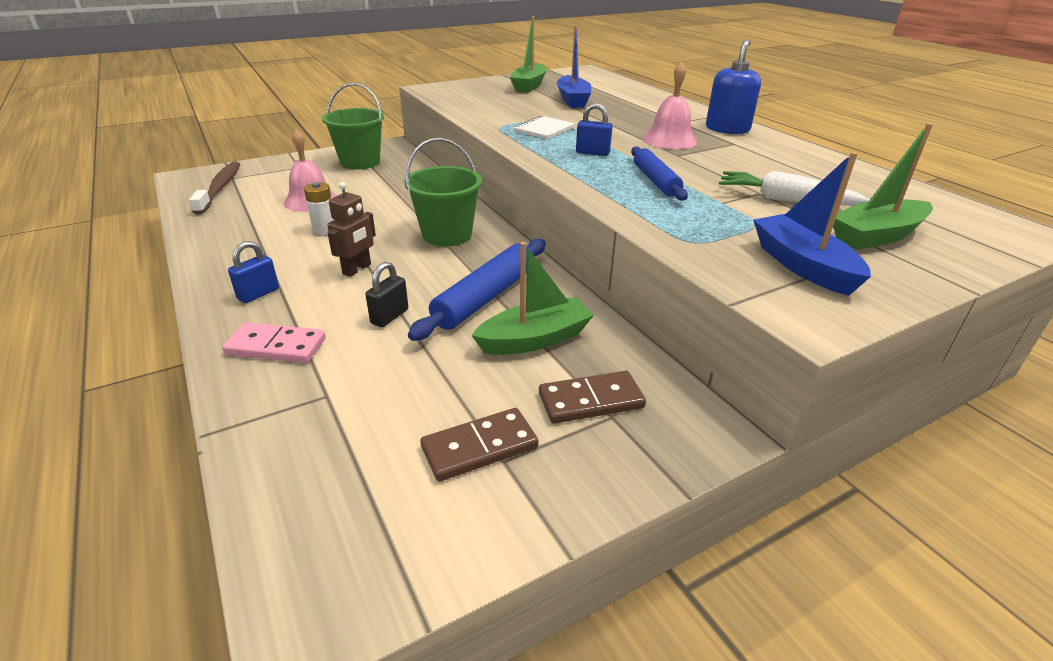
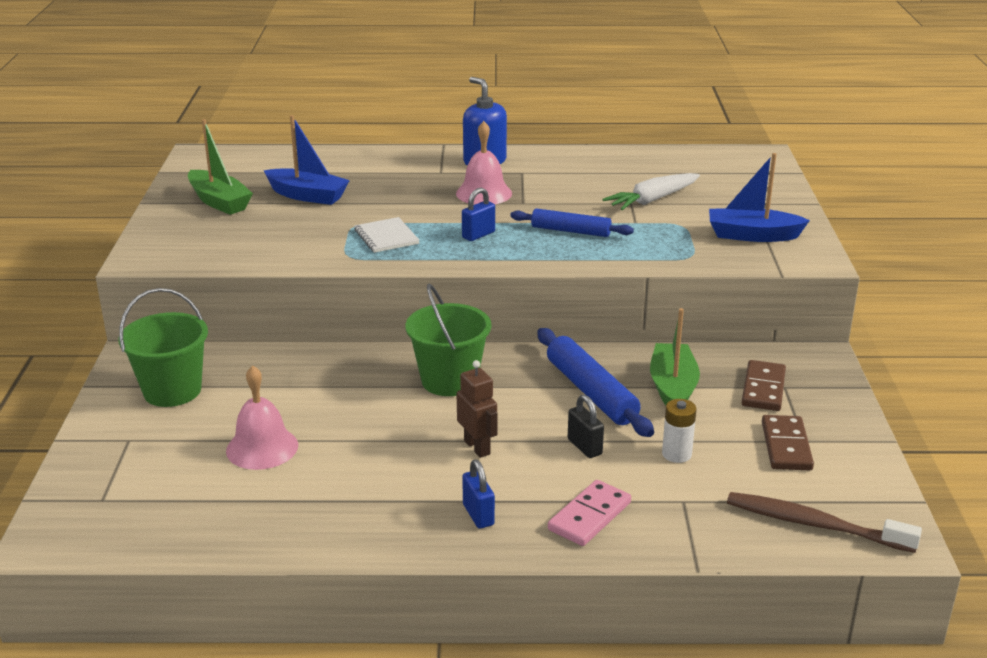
camera: 60 degrees left, 5 degrees down
brown toothbrush [189,162,240,215] -> brown toothbrush moved to [727,492,922,553]
white battery [304,182,335,235] -> white battery moved to [662,399,696,463]
green boat [833,123,933,250] -> none

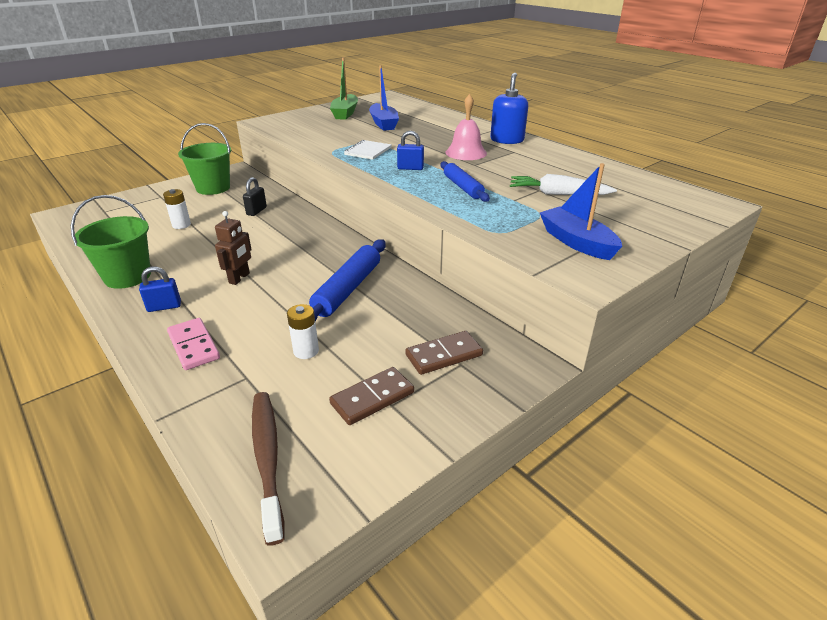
camera: 50 degrees right, 5 degrees up
pink bell [226,365,298,470] -> white battery [163,189,191,229]
green bucket [406,283,491,396] -> green bucket moved to [71,195,151,289]
blue padlock [462,460,495,529] -> blue padlock turned 45 degrees clockwise [139,267,181,312]
pink domino [548,480,631,546] -> pink domino turned 60 degrees clockwise [167,318,220,370]
black padlock [568,395,604,458] -> black padlock moved to [243,177,267,216]
green boat [650,308,700,406] -> none

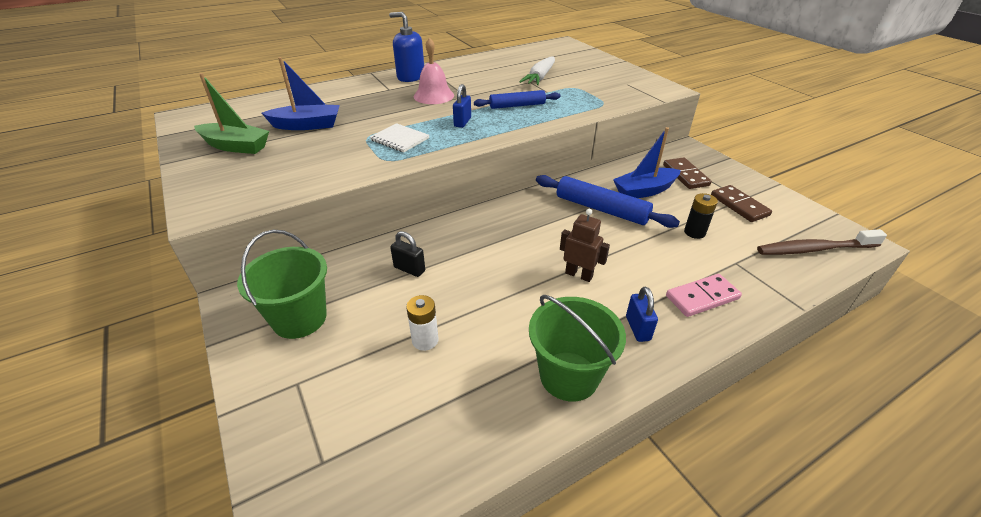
camera: 80 degrees left, 5 degrees up
white battery [287,304,319,359] -> black battery [684,193,718,239]
blue boat [540,163,622,260] -> blue boat moved to [613,127,681,198]

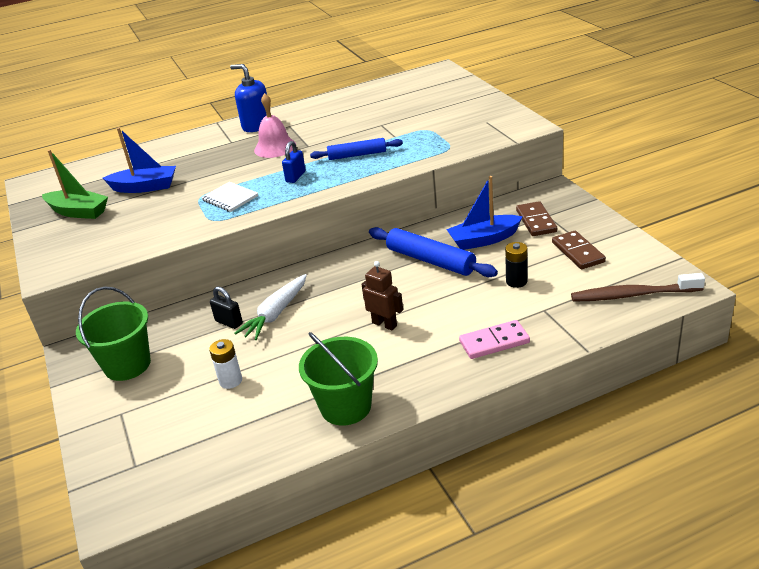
camera: 10 degrees right, 5 degrees down
white carrot [519,56,555,85] -> white carrot moved to [234,274,307,340]
blue padlock [626,287,658,342] -> none

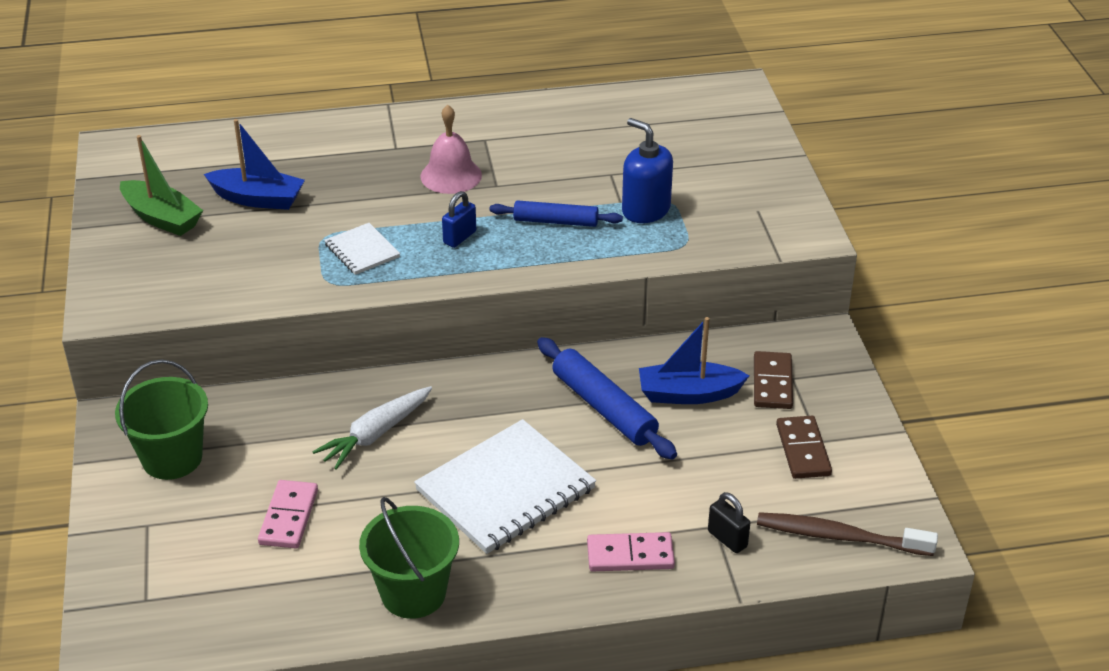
camera: 10 degrees right, 5 degrees up
white battery [209,339,242,389] -> pink domino [258,480,318,548]
black padlock [210,287,243,329] -> black padlock moved to [708,492,750,553]
blue soap dispenser [230,64,267,132] -> blue soap dispenser moved to [622,118,673,223]
brown robot [361,261,403,330] -> white notebook [414,419,596,554]
black battery [505,242,527,288] -> none

